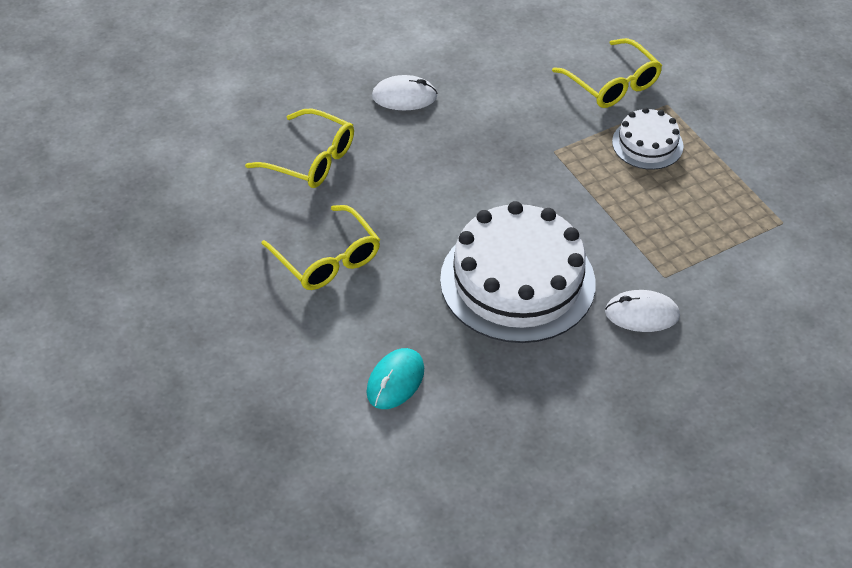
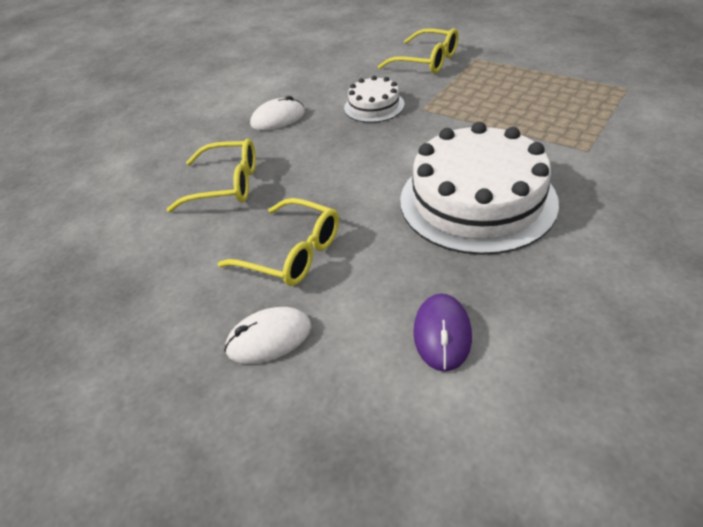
camera: 20 degrees left, 5 degrees down
turquoise mouse [367,348,424,409] -> purple mouse [413,293,472,372]
white mouse [605,290,680,332] -> white mouse moved to [224,307,312,364]
white cake [612,107,684,170] -> white cake moved to [344,76,405,123]

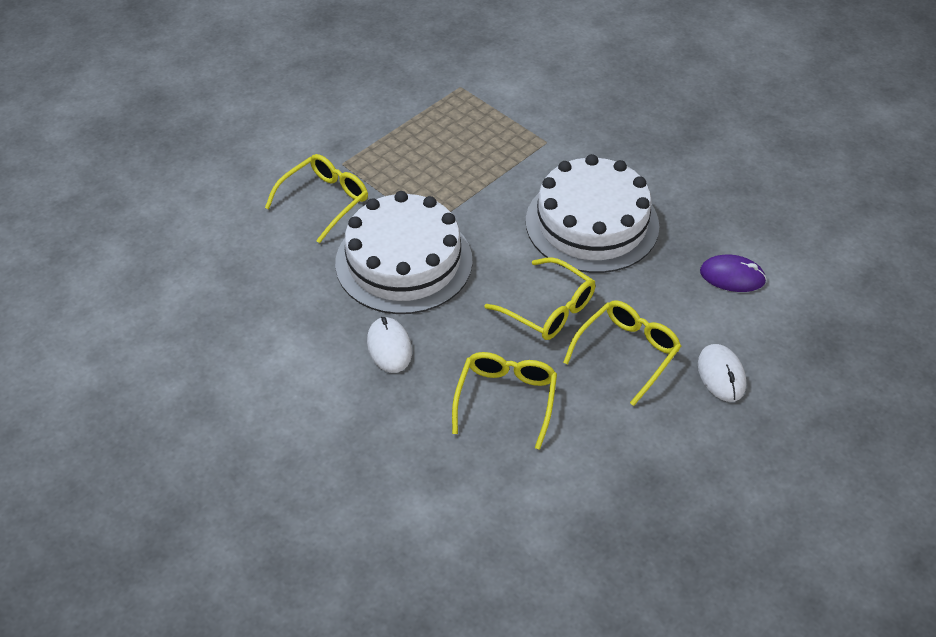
camera: 85 degrees left, 5 degrees up
white cake [344,76,405,123] -> white cake [335,191,473,314], size x2.01
none -> yellow glasses [484,257,595,340]

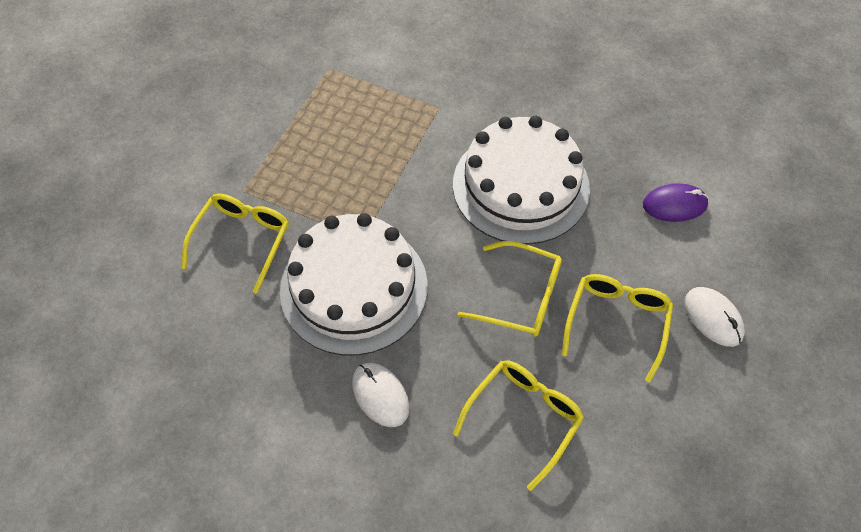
camera: 20 degrees left, 10 degrees up
yellow glasses [452,352,557,450] -> yellow glasses turned 45 degrees clockwise [453,360,584,491]

